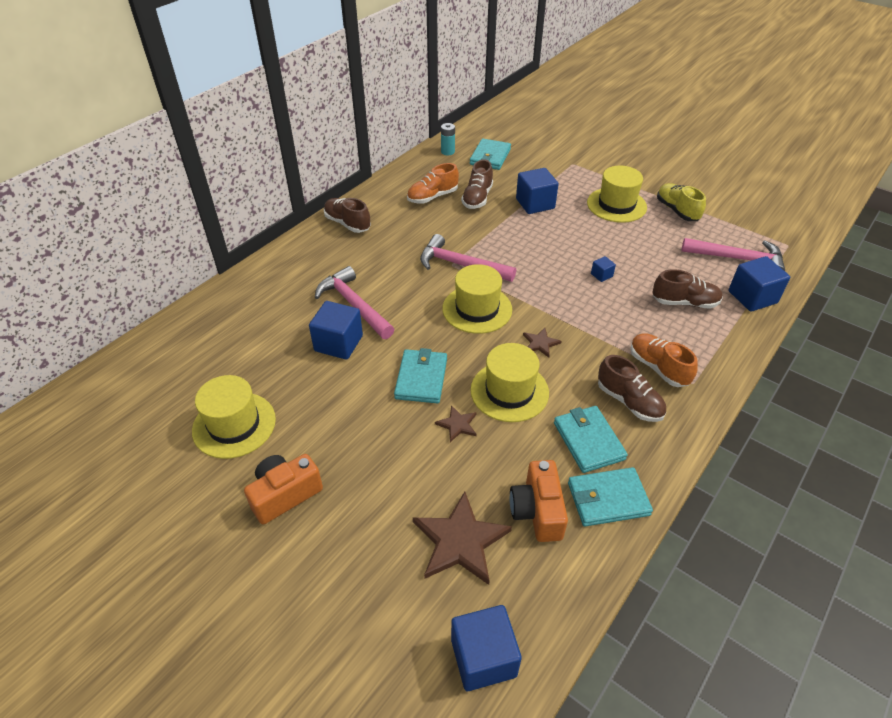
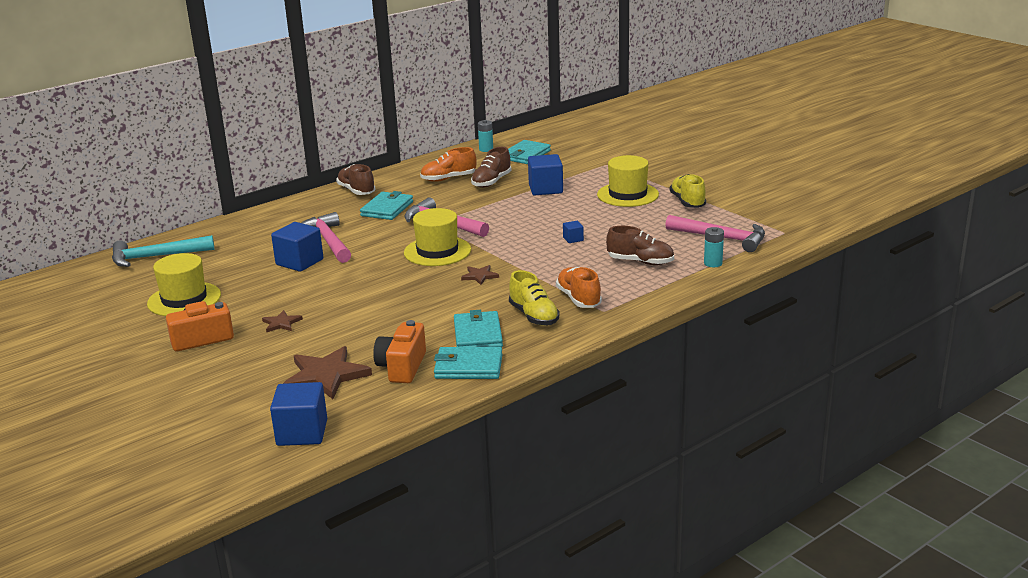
camera: 15 degrees right, 20 degrees down
turquoise wallet [394,348,447,403] -> turquoise wallet moved to [360,191,413,220]
brown star [435,405,477,442] -> brown star moved to [262,310,303,332]
yellow hat [471,343,549,422] -> none
brown shoe [598,355,666,422] -> yellow shoe [509,270,559,326]
blue cube [729,256,790,312] -> turquoise battery [704,227,724,267]
none -> turquoise hammer [112,235,215,267]

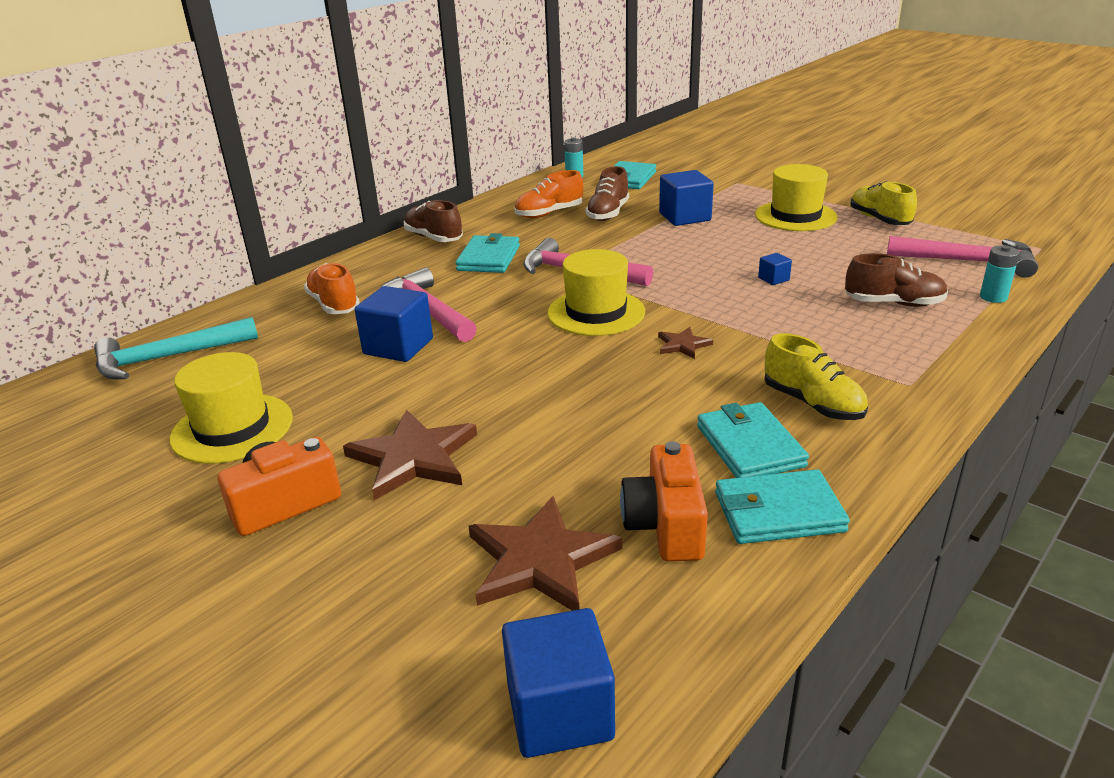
camera: 10 degrees left, 5 degrees up
brown star [262,310,303,332] -> brown star [343,410,477,500], size x2.00
orange shoe [556,267,602,308] -> orange shoe moved to [304,263,360,314]

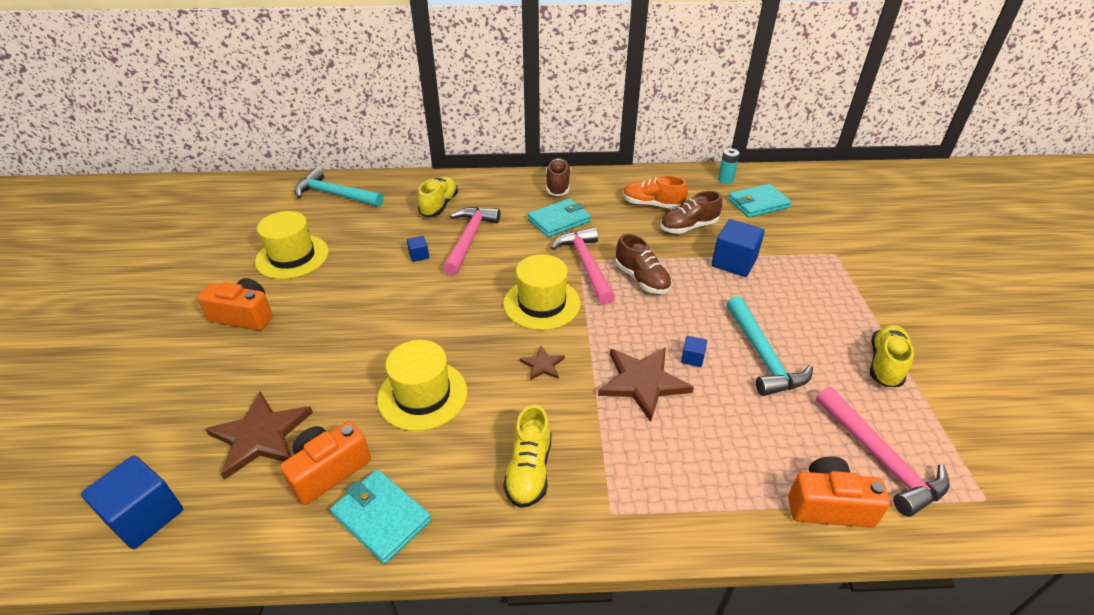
camera: 45 degrees right, 10 degrees up
orange shoe [304,263,360,314] -> yellow shoe [418,177,458,217]
brown star [343,410,477,500] -> brown star moved to [598,347,694,422]
blue cube [355,286,433,362] -> blue cube [407,236,429,262], size x0.48
turquoise wallet [697,402,809,478] -> none
yellow hat [755,164,838,231] -> yellow hat moved to [377,340,468,431]
brown shoe [845,253,948,307] -> brown shoe moved to [615,234,672,294]
turquoise battery [980,245,1020,303] -> orange camera [788,456,891,528]
none -> turquoise hammer [727,296,813,396]

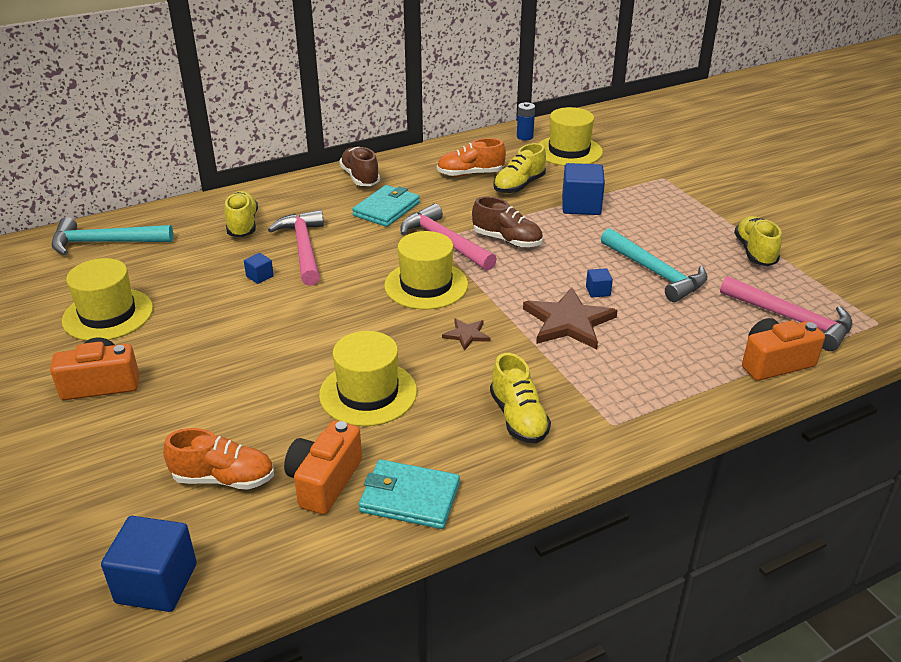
camera: 25 degrees left, 5 degrees down
brown star [205,391,313,480] -> orange shoe [163,428,274,490]
brown shoe [660,191,722,234] -> yellow shoe [494,143,546,194]
turquoise battery [718,148,740,184] -> blue battery [517,102,535,140]
turquoise wallet [728,184,792,218] -> yellow hat [539,107,603,166]

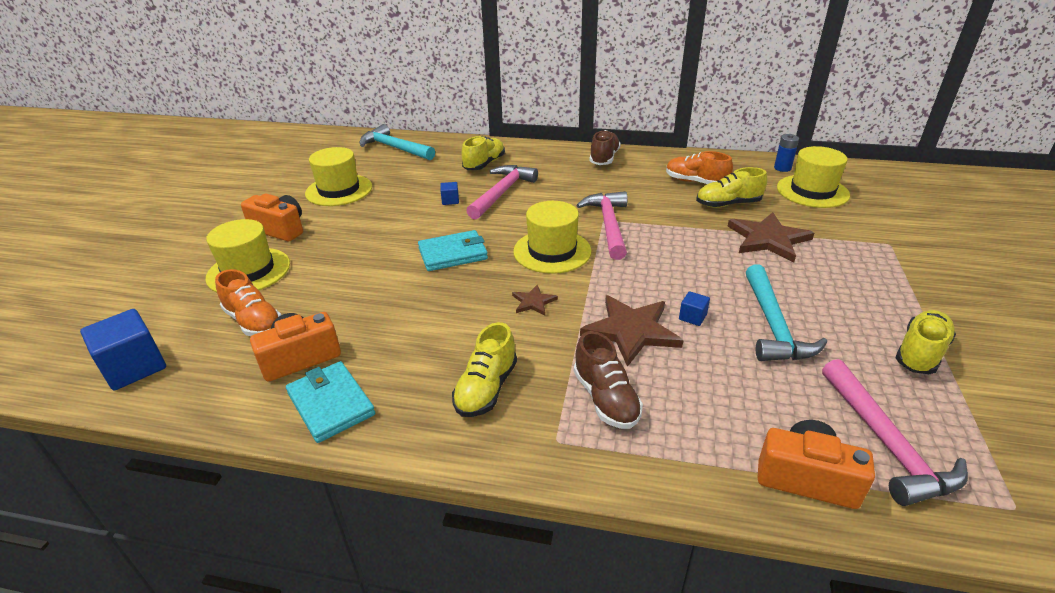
camera: 40 degrees right, 0 degrees up
yellow hat [319,331,417,426] -> yellow hat moved to [206,219,290,292]
turquoise wallet [352,185,420,227] -> turquoise wallet moved to [418,230,488,271]
brown shoe [472,197,543,248] -> brown shoe moved to [574,331,643,429]
blue cube [562,163,605,215] -> brown star [728,212,814,262]

